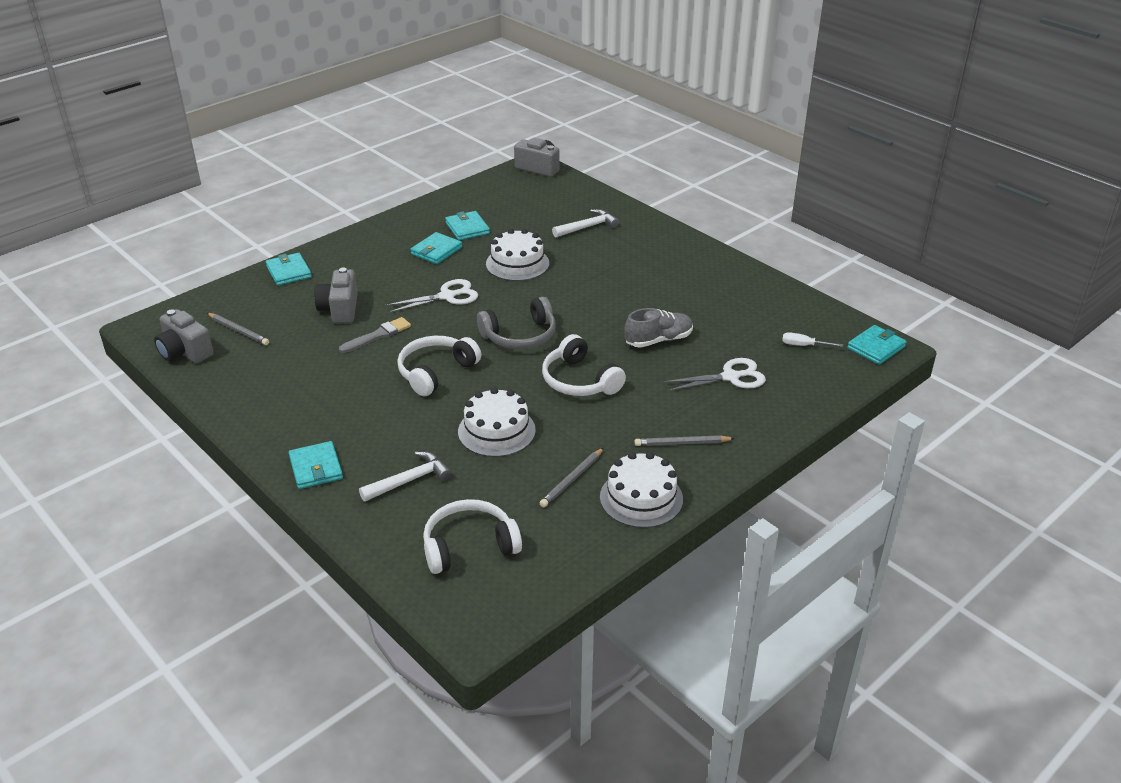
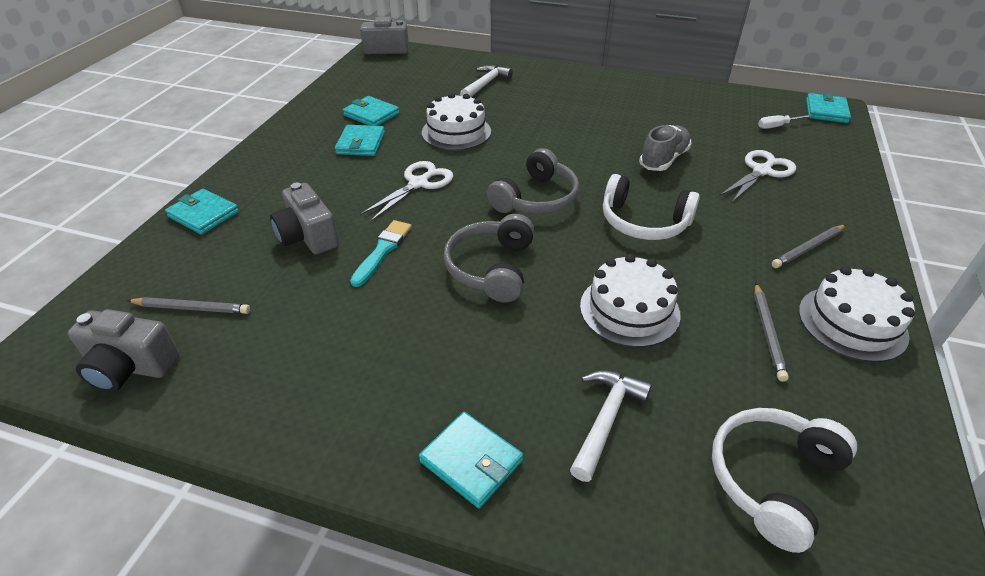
camera: 30 degrees left, 5 degrees up
grey brush [339,317,411,353] -> turquoise brush [350,220,412,287]
white headphones [397,336,481,396] -> grey headphones [444,214,534,302]

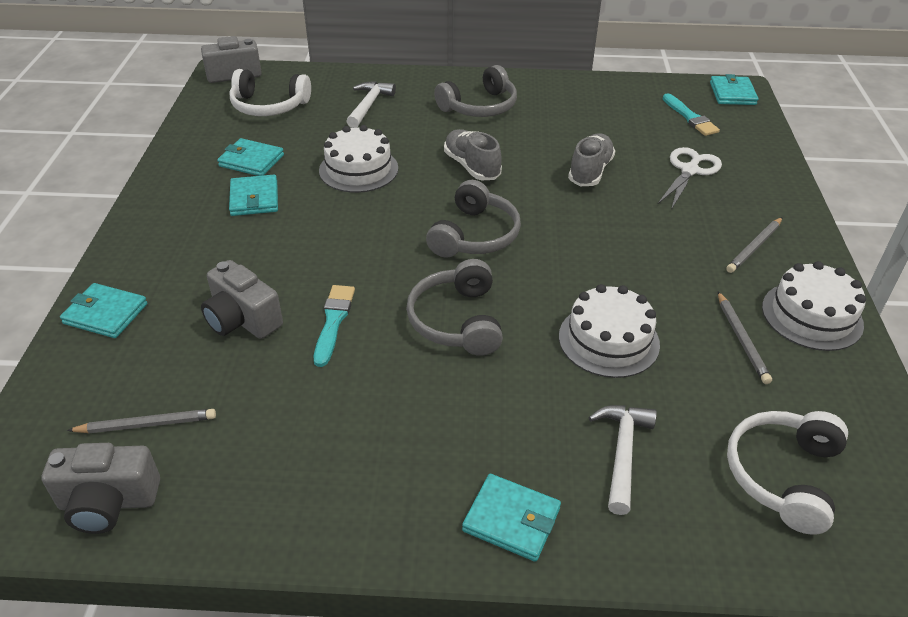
camera: 15 degrees left, 0 degrees up
white scissors [360,161,453,221] -> none
white headphones [603,174,700,240] -> white headphones moved to [230,69,311,116]
white screwdriver [758,115,812,129] -> turquoise brush [663,93,720,136]
none -> grey headphones [434,65,517,117]
none -> grey shoe [444,129,502,180]

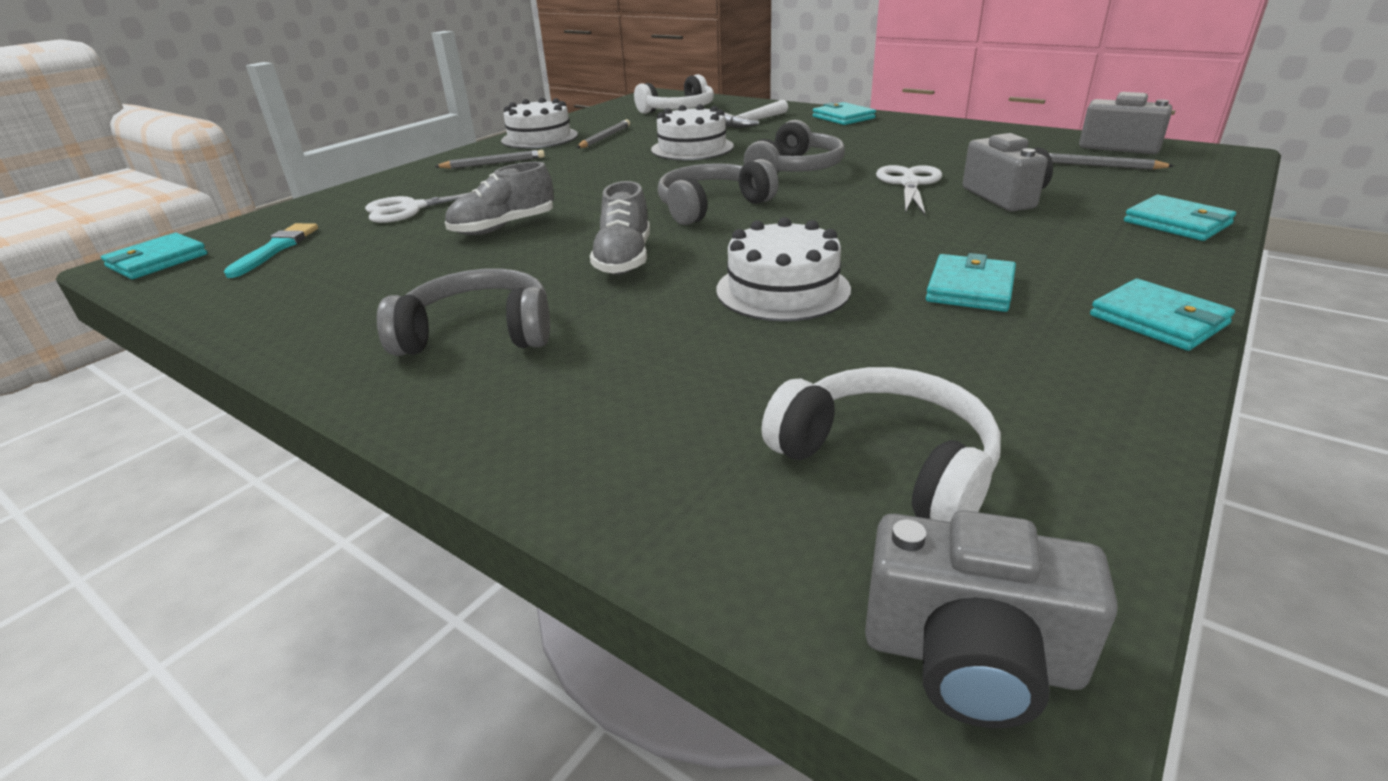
camera: 145 degrees left, 10 degrees down
turquoise wallet [217,138,284,176] -> turquoise wallet moved to [1090,279,1235,351]
turquoise brush [314,285,355,367] -> white scissors [876,165,942,215]
white hammer [346,81,396,128] -> none

